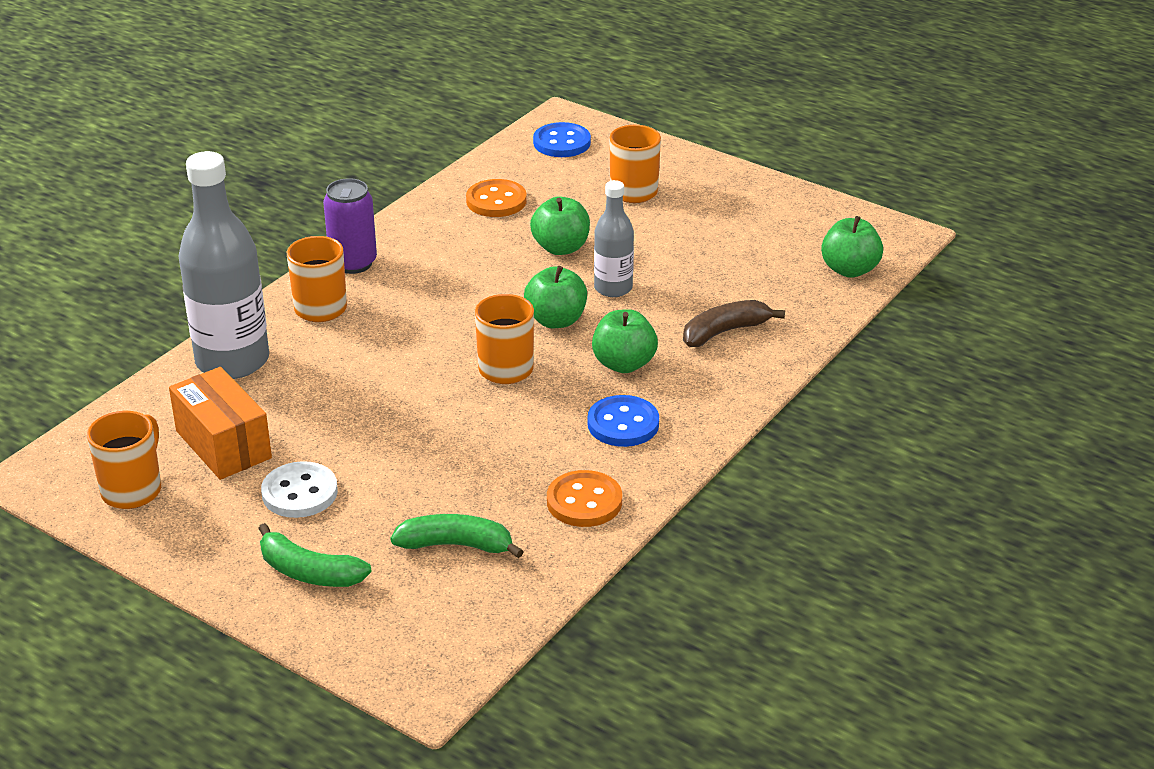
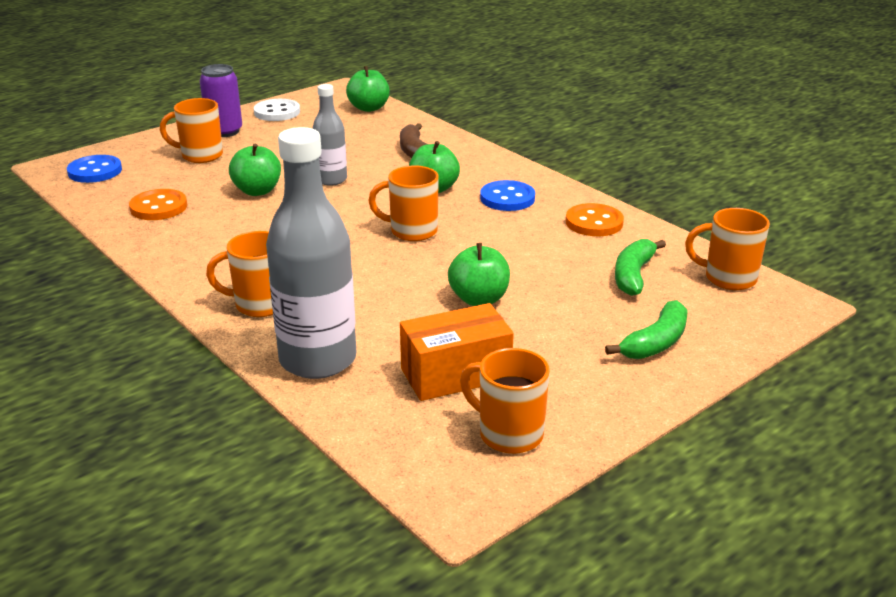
camera: 75 degrees left, 5 degrees down
white button [261,461,338,518] -> white button moved to [254,99,300,121]
purple can [323,178,377,274] -> purple can moved to [200,64,242,137]
green apple [524,266,587,328] -> green apple moved to [448,243,510,306]
none -> orange mug [685,208,770,290]

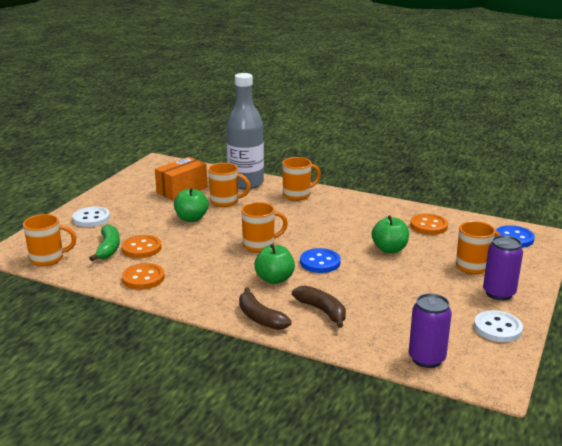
camera: 155 degrees right, 5 degrees down
grey bottle [312,84,347,186] -> none
green apple [346,66,390,112] -> purple can [409,293,452,368]
orange mug [460,348,550,454] -> orange mug moved to [208,163,251,207]
blue button [480,180,535,211] -> blue button moved to [300,248,341,273]
green banana [605,300,688,359] -> white button [73,207,110,227]
none -> orange button [122,235,162,258]
none -> brown banana [239,288,292,330]

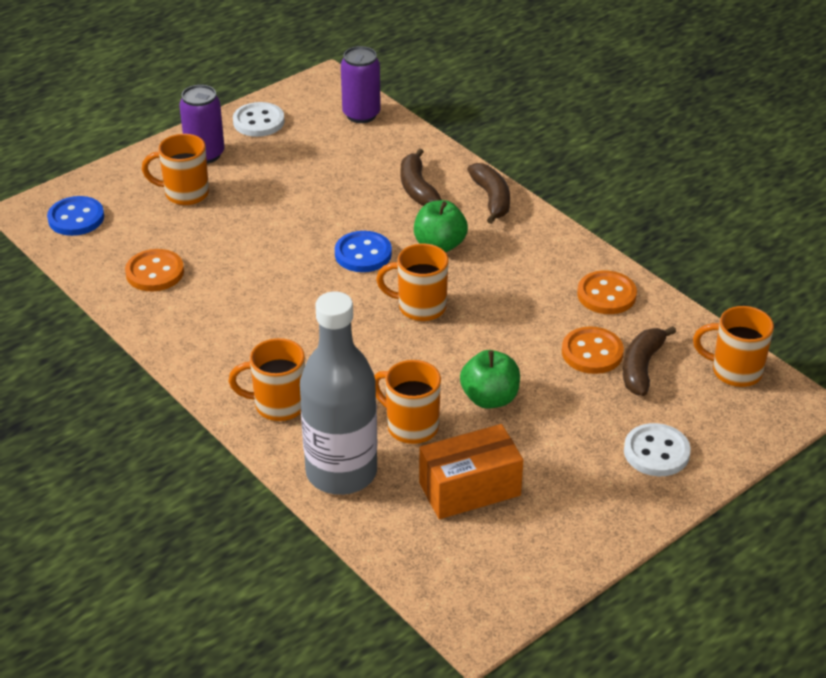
camera: 155 degrees left, 15 degrees up
green banana [89,224,120,261] -> brown banana [623,326,676,396]
green apple [372,215,409,253] -> none

